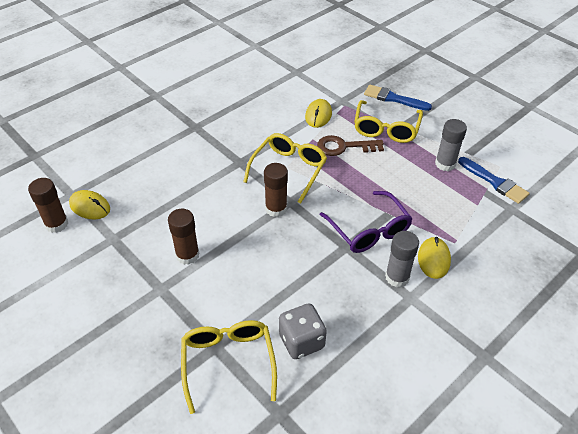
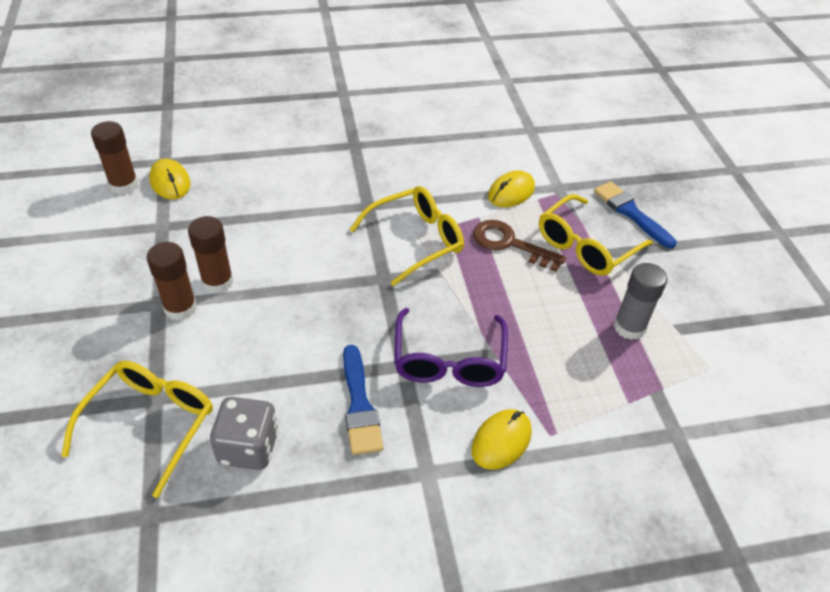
camera: 30 degrees right, 0 degrees up
brown glue stick [264,163,288,217] -> brown glue stick moved to [147,242,197,320]
grey glue stick [385,231,419,287] -> none
blue brush [458,157,530,204] -> blue brush moved to [343,345,383,455]

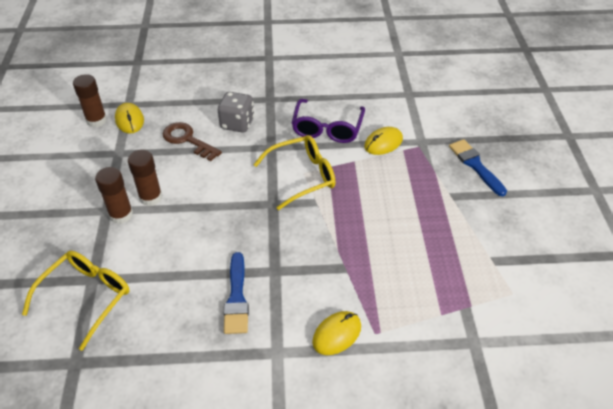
camera: 10 degrees right, 0 degrees up
grey dice [210,397,279,470] -> grey dice moved to [218,92,254,133]
purple glasses [394,308,508,387] -> purple glasses moved to [292,99,365,143]
brown key [473,220,566,272] -> brown key moved to [163,122,222,161]
yellow glasses [539,194,653,276] -> none
grey glue stick [614,263,667,340] -> none

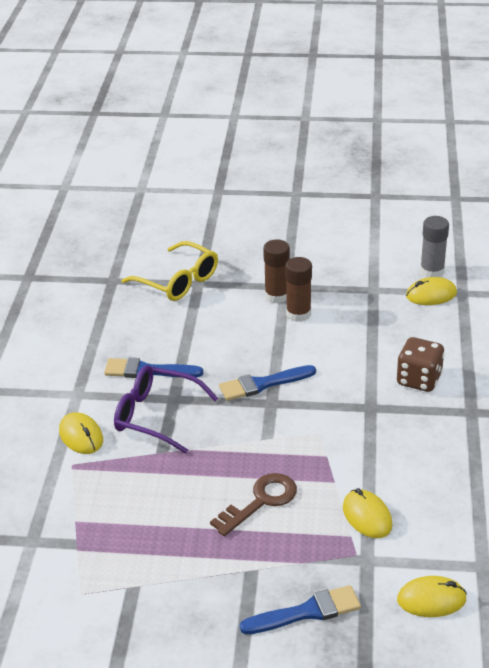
camera: 100 degrees right, 10 degrees down
brown glue stick [73,74,107,127] -> grey glue stick [420,216,449,278]
brown key [163,122,222,161] -> brown key moved to [210,473,297,536]
grey dice [218,92,254,133] -> brown dice [397,337,445,392]
yellow glasses [253,135,335,210] -> none
purple glasses [292,99,365,143] -> purple glasses moved to [114,365,218,454]
none -> blue brush [219,365,316,401]
none -> yellow mouse [397,576,467,617]

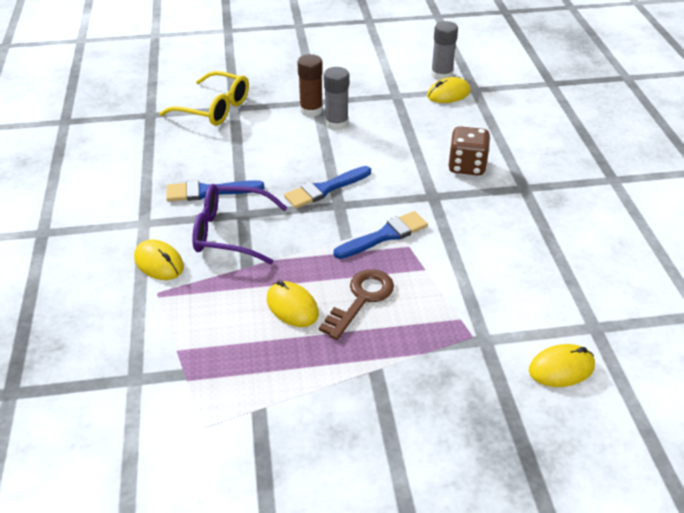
camera: 15 degrees left, 5 degrees up
blue brush [240,585,361,634] -> blue brush moved to [333,211,428,259]
brown glue stick [285,257,312,322] -> grey glue stick [324,67,349,131]
yellow mouse [343,488,392,538] -> yellow mouse moved to [267,280,319,327]

